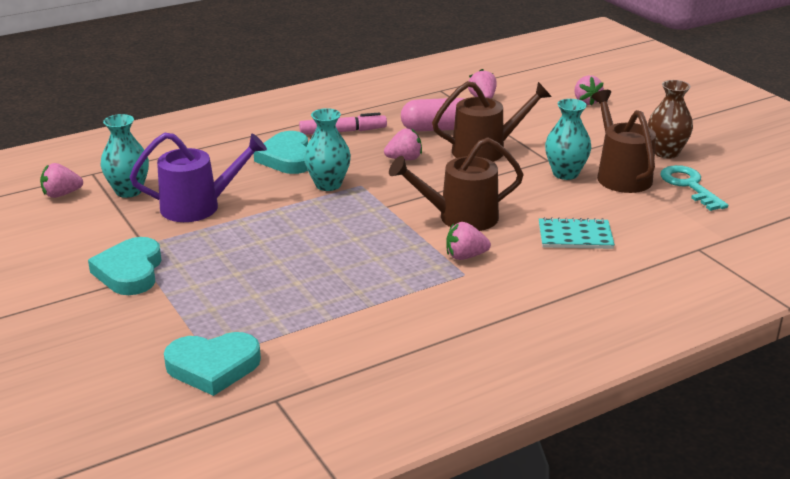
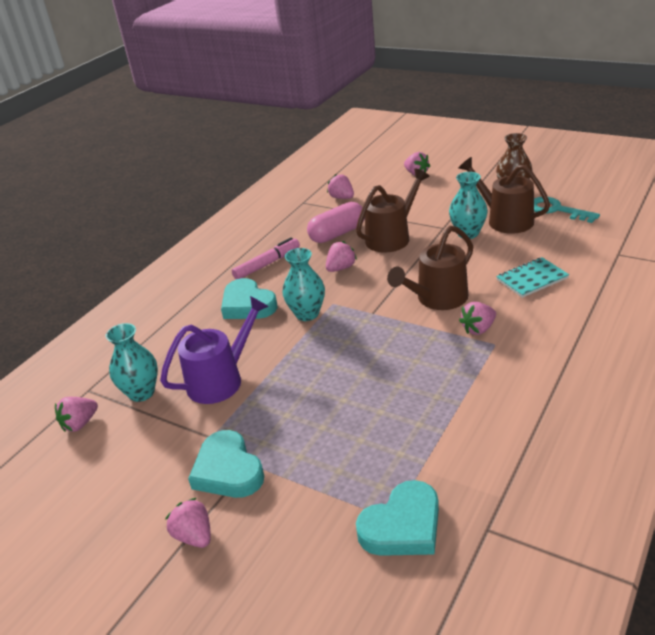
camera: 25 degrees left, 5 degrees up
none -> pink strawberry [165,498,211,548]

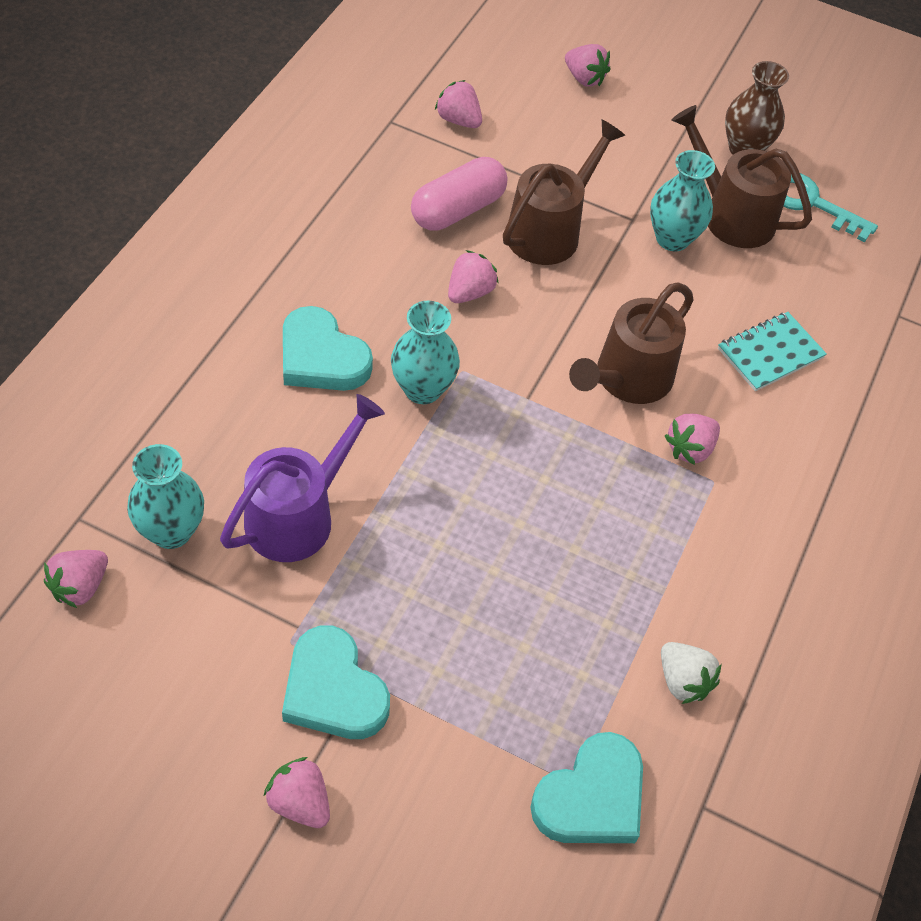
camera: 15 degrees left, 20 degrees up
pink marker [232,237,300,279] -> none
none -> white strawberry [661,642,722,704]

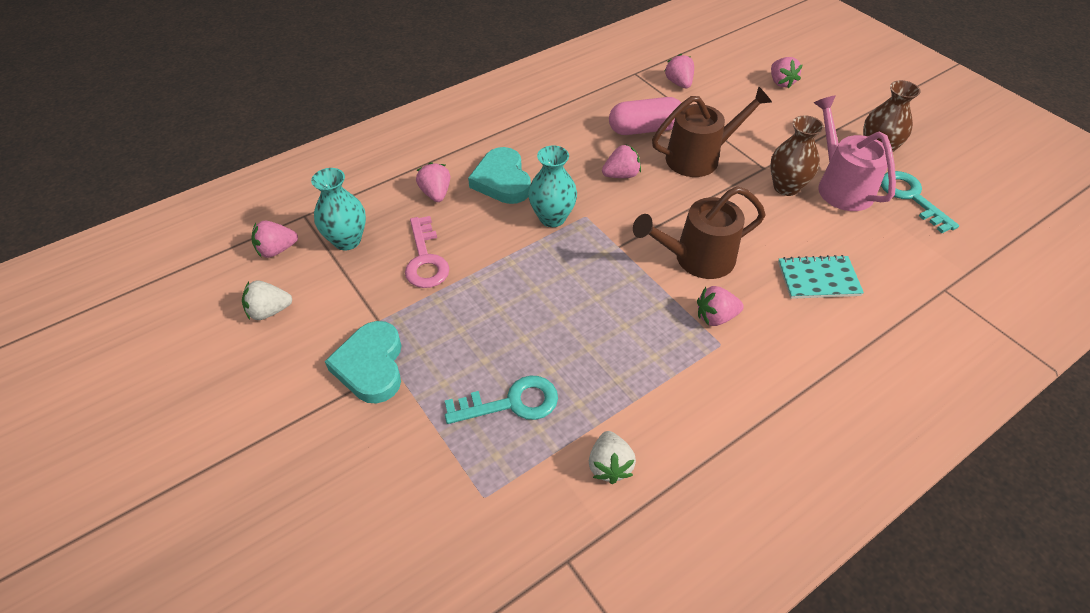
camera: 35 degrees right, 5 degrees down
purple watering can [220,394,385,562] -> pink key [405,216,449,288]
pink strawberry [263,757,330,828] -> pink strawberry moved to [416,162,450,202]
turquoise heart [530,732,643,843] -> none
turquoise vase [650,150,715,251] -> brown vase [770,115,824,196]
brown watering can [671,105,812,248] -> pink watering can [814,95,896,211]
none -> white strawberry [242,281,292,320]
none -> turquoise key [445,376,558,424]

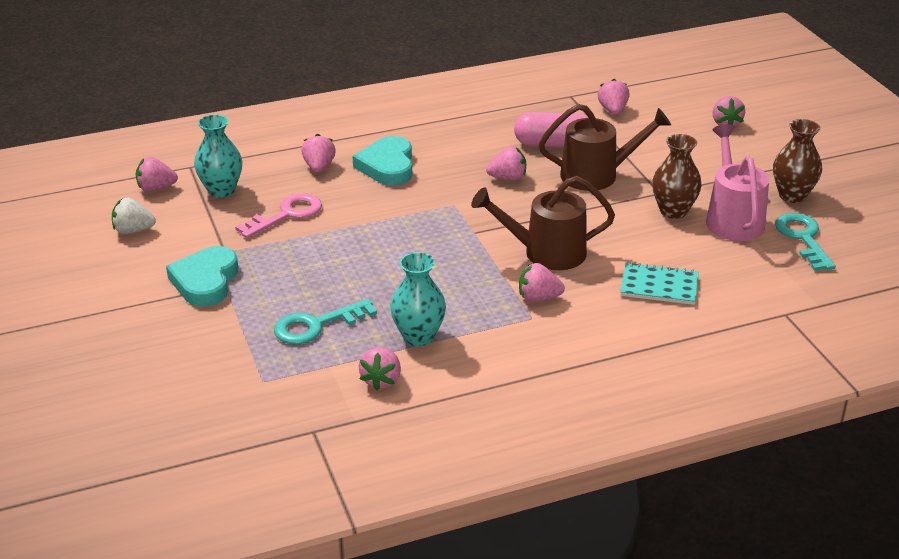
camera: 15 degrees right, 15 degrees down
pink key [405,216,449,288] -> pink key turned 135 degrees counterclockwise [235,193,322,238]
turquoise key [445,376,558,424] -> turquoise key turned 150 degrees clockwise [274,299,377,345]
turquoise vase [528,146,577,227] -> turquoise vase moved to [390,252,446,346]
white strawberry [589,431,636,484] -> pink strawberry [359,347,401,391]

